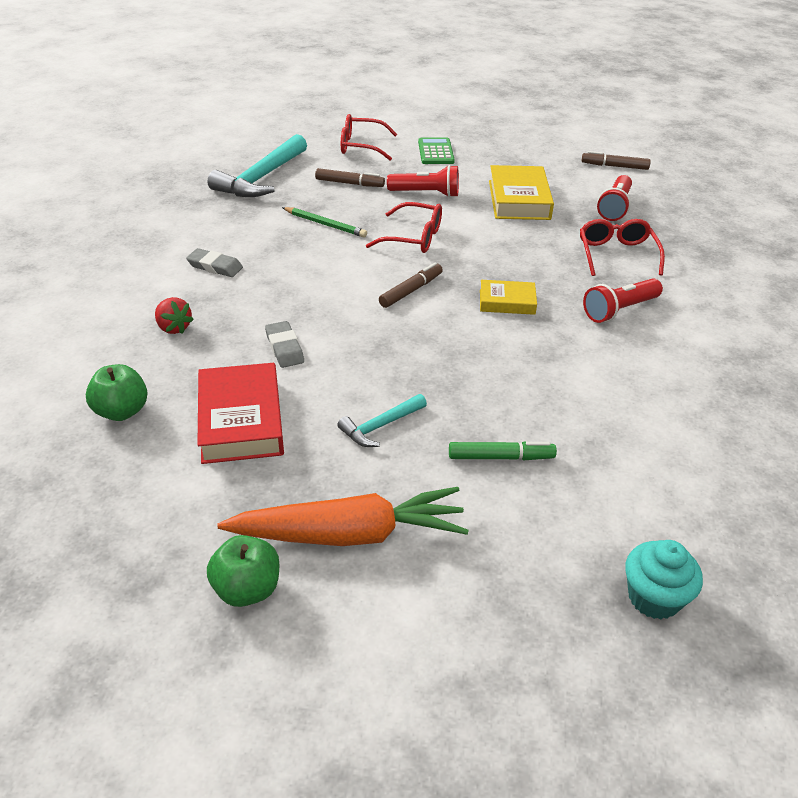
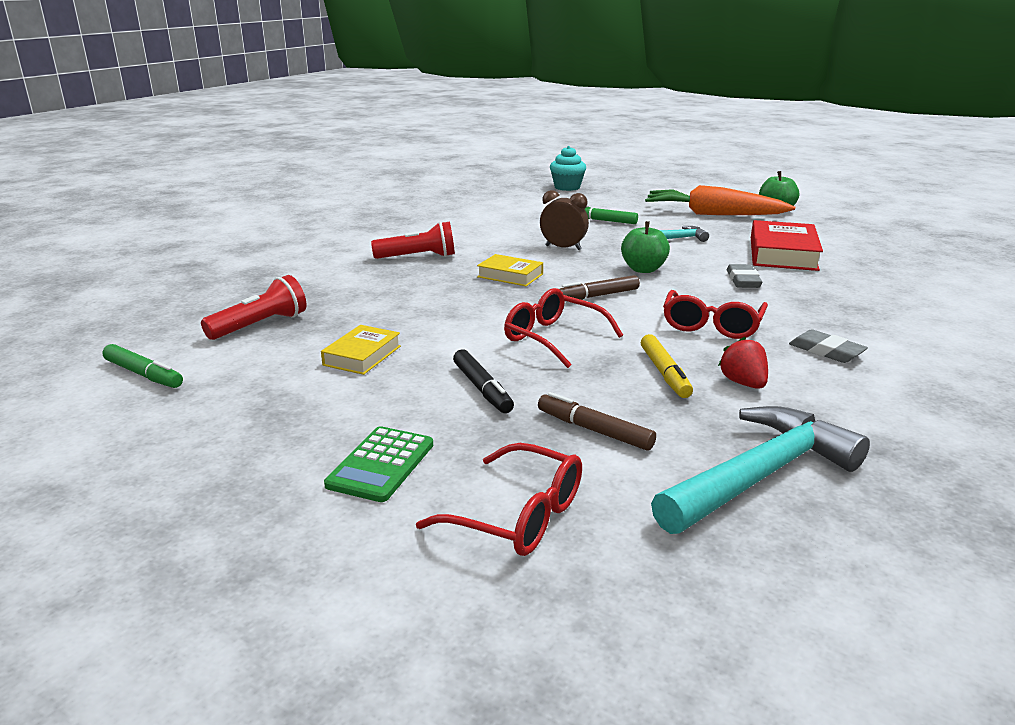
camera: 155 degrees left, 15 degrees down
green apple [86,364,147,421] -> green apple moved to [621,221,670,273]
red strawberry [155,297,194,334] -> red strawberry moved to [718,337,768,389]
green pencil [282,207,367,238] -> yellow marker [641,334,693,398]
red flashlight [387,165,459,198] -> black marker [453,350,514,413]
yellow book [489,165,554,220] -> yellow book [321,325,401,375], size x0.59
red glasses [580,219,665,276] -> red glasses moved to [663,290,768,339]
brown marker [581,151,651,170] -> green marker [103,344,183,388]
none -> brown clock [540,190,589,250]

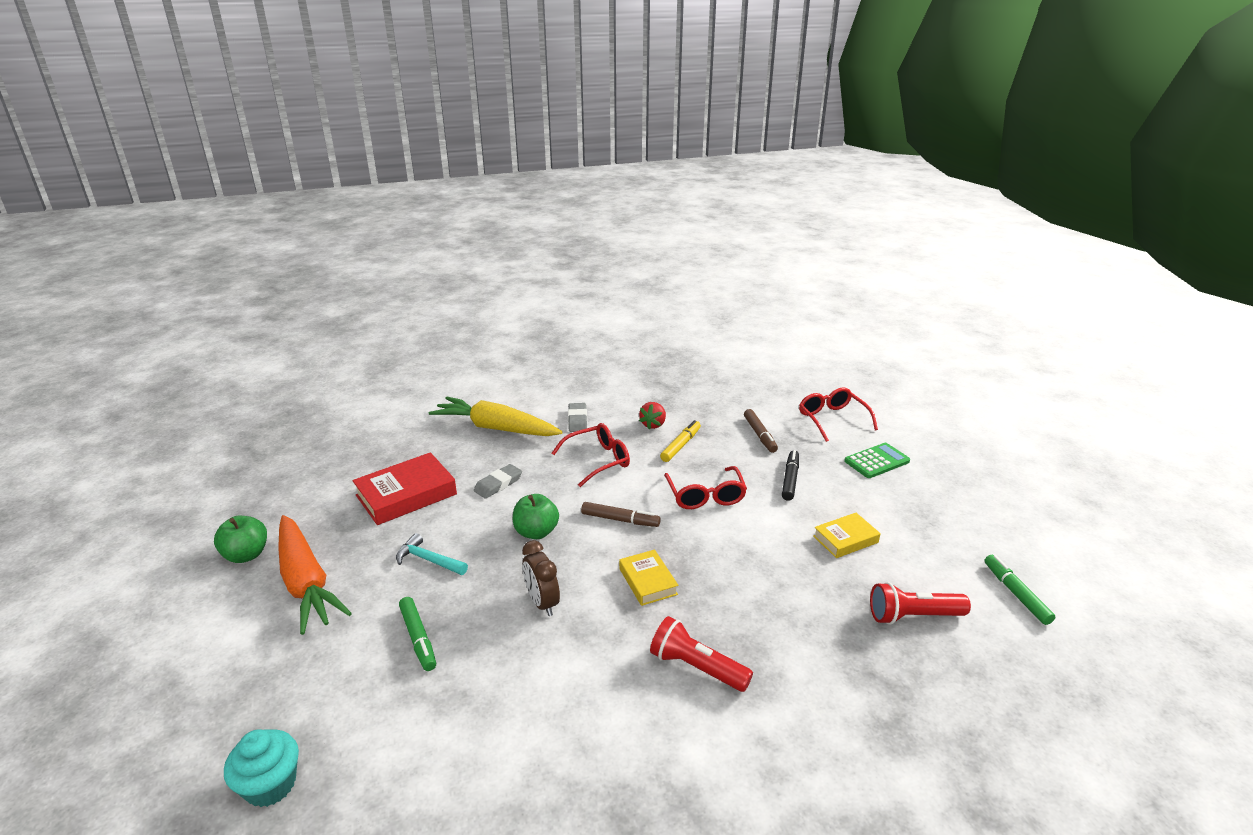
camera: 140 degrees left, 5 degrees up
turquoise hammer [651,406,870,534] -> none
none -> yellow carrot [429,397,562,436]

